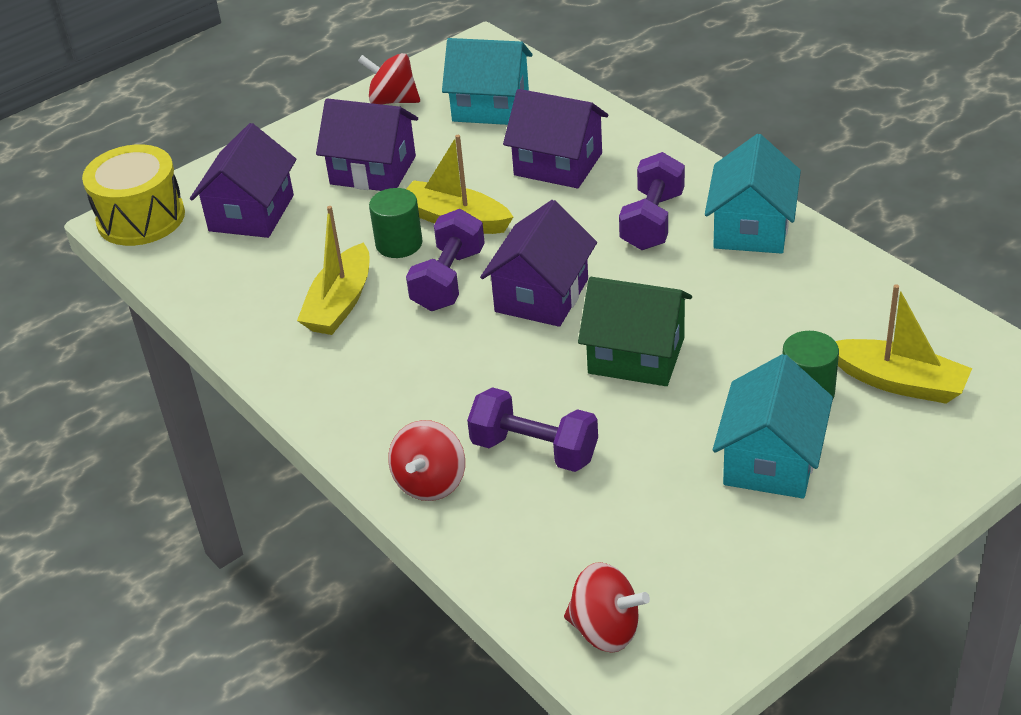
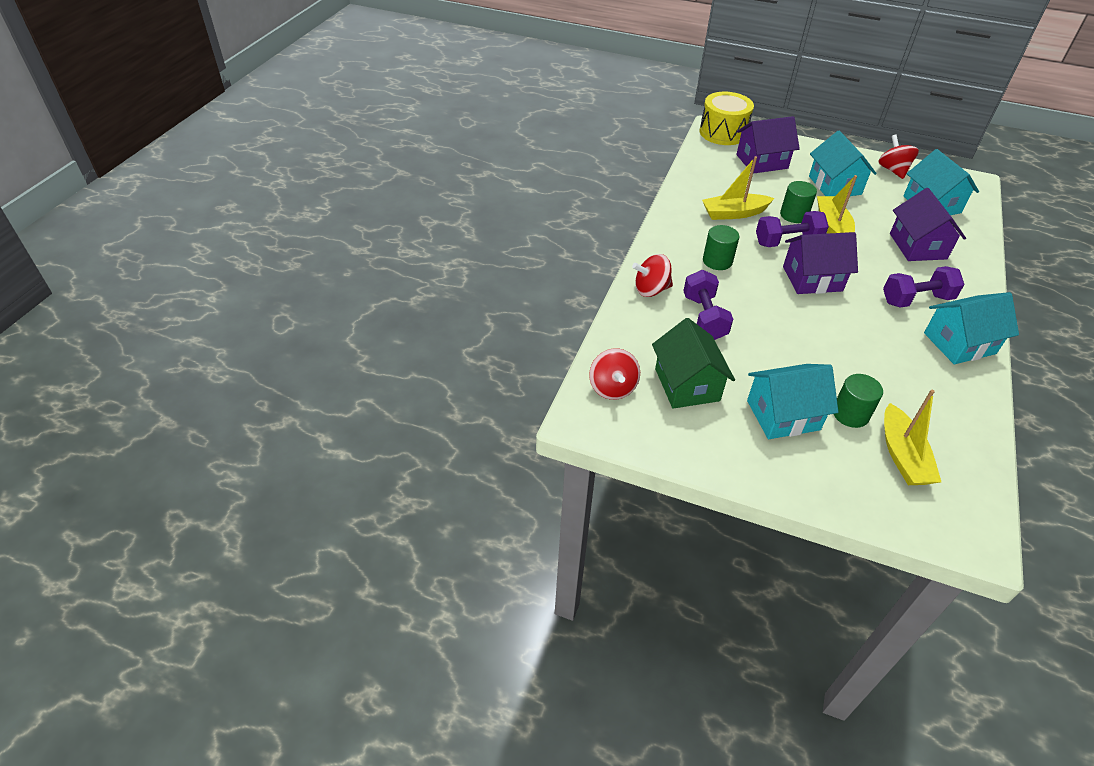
camera: 55 degrees right, 5 degrees up
purple house [316,98,418,191] -> turquoise house [809,131,877,196]
green house [578,277,692,386] -> green house moved to [652,318,735,409]
none -> green cylinder [703,225,739,270]

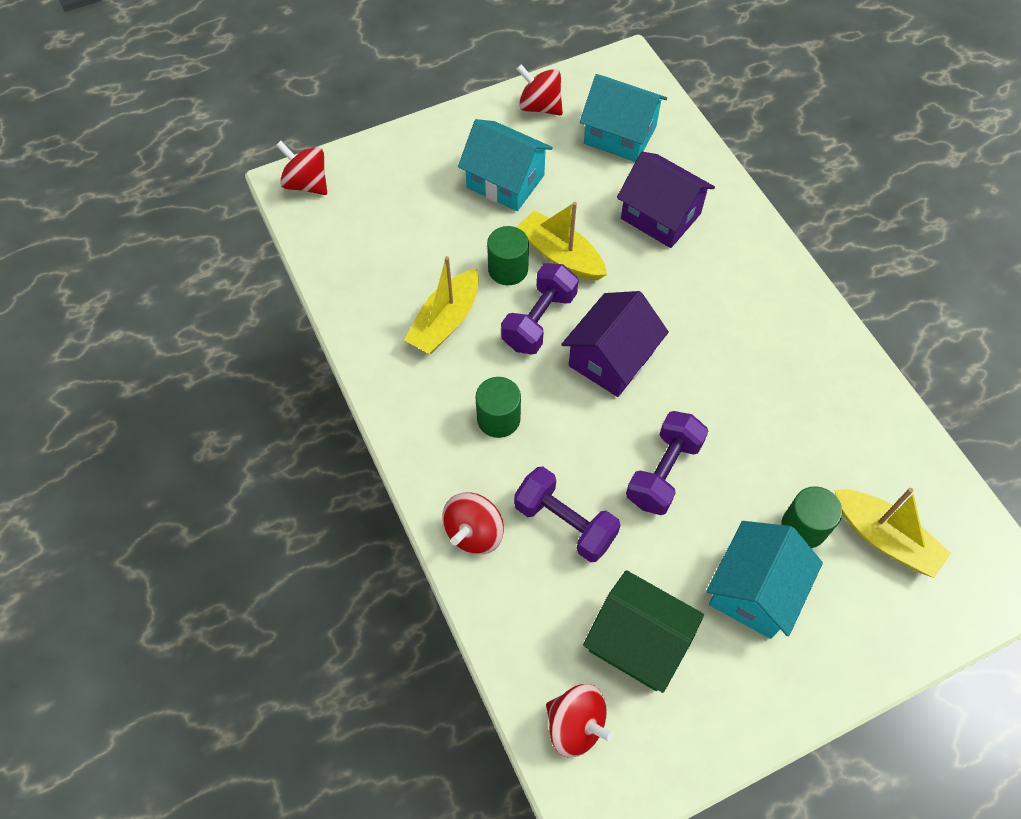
camera: 45 degrees left, 15 degrees up
yellow drum [700,92,754,145] -> red spinning top [276,141,327,195]
purple house [736,116,800,174] -> none
purple dumbbell [883,266,965,308] -> purple dumbbell moved to [626,411,709,515]
turquoise house [924,292,1019,364] -> none

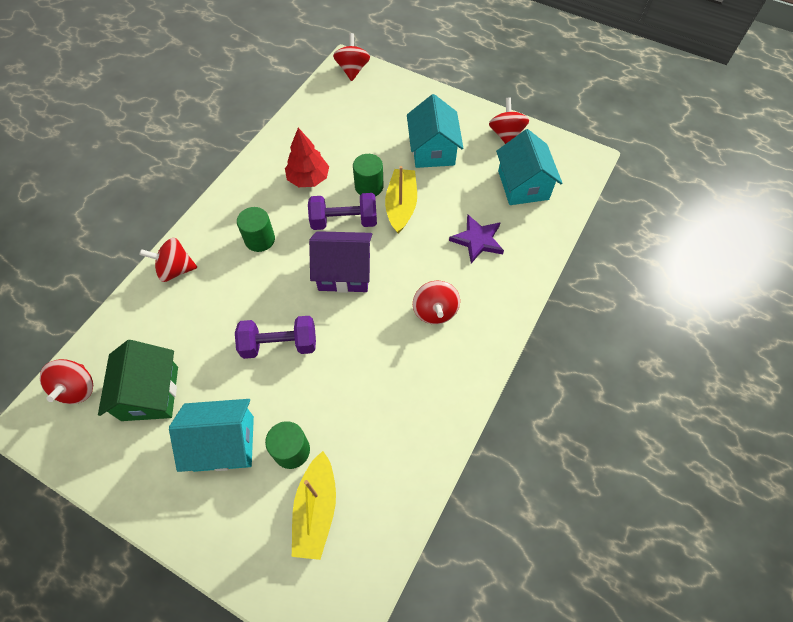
camera: 55 degrees right, 0 degrees up
yellow boat [404,256,479,354] -> red tree [285,128,329,187]
purple dumbbell [514,466,620,562] -> none
purple house [617,152,715,248] -> purple star [449,215,504,263]
none -> red spinning top [413,281,460,324]

